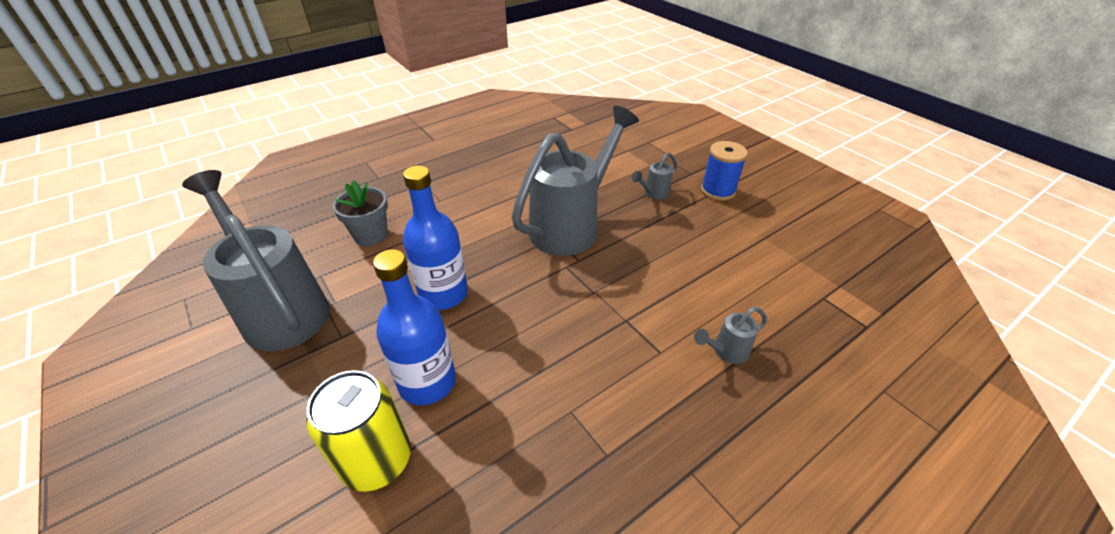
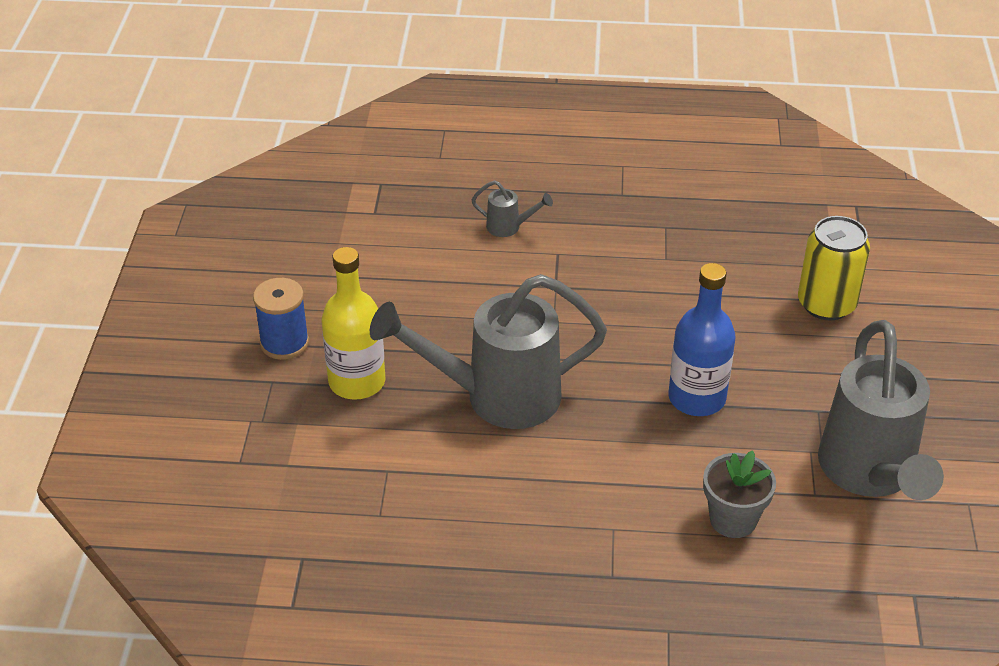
camera: 140 degrees left, 0 degrees up
blue bottle [373,249,456,405] -> none
grey watering can [632,152,677,200] -> yellow bottle [322,247,385,400]

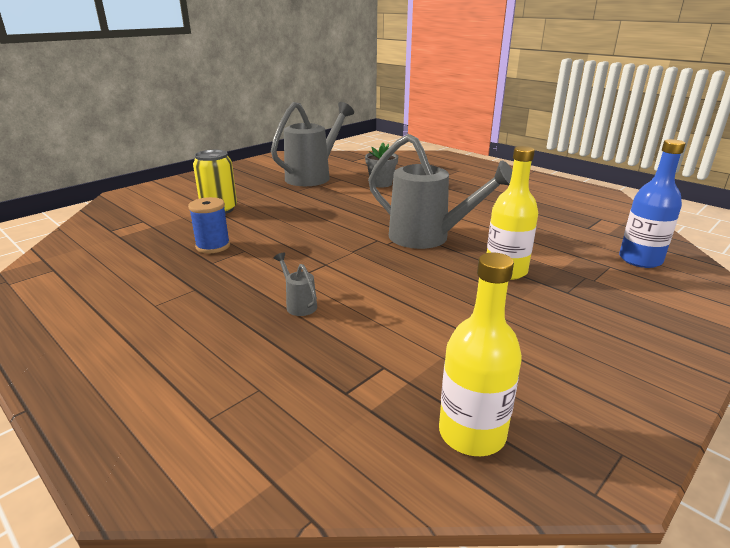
camera: 140 degrees left, 15 degrees down
blue spool [253,278,309,360] -> blue spool moved to [188,197,230,253]
blue bottle [669,263,735,416] -> blue bottle moved to [619,139,686,268]
none -> yellow bottle [439,253,522,456]

